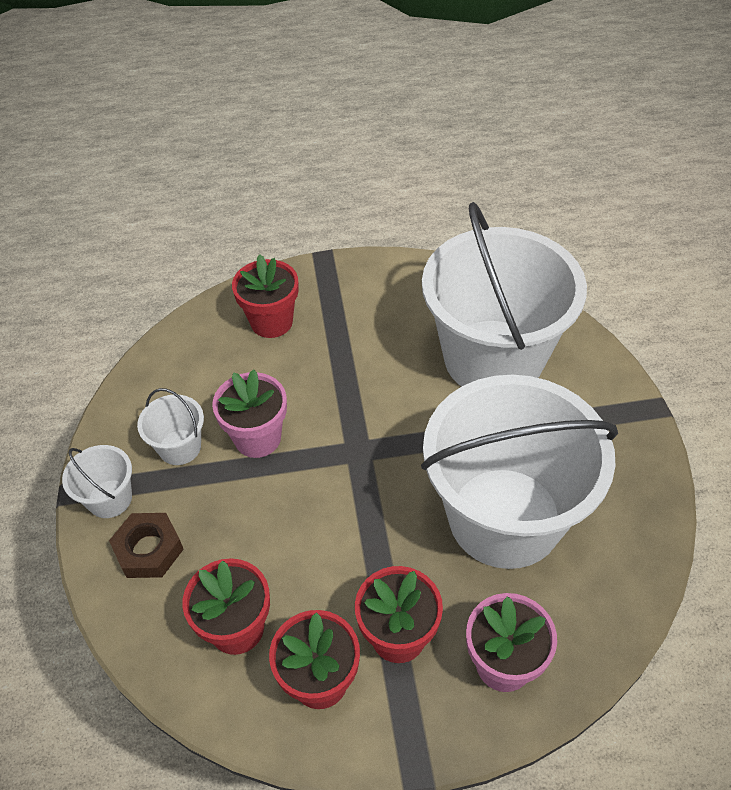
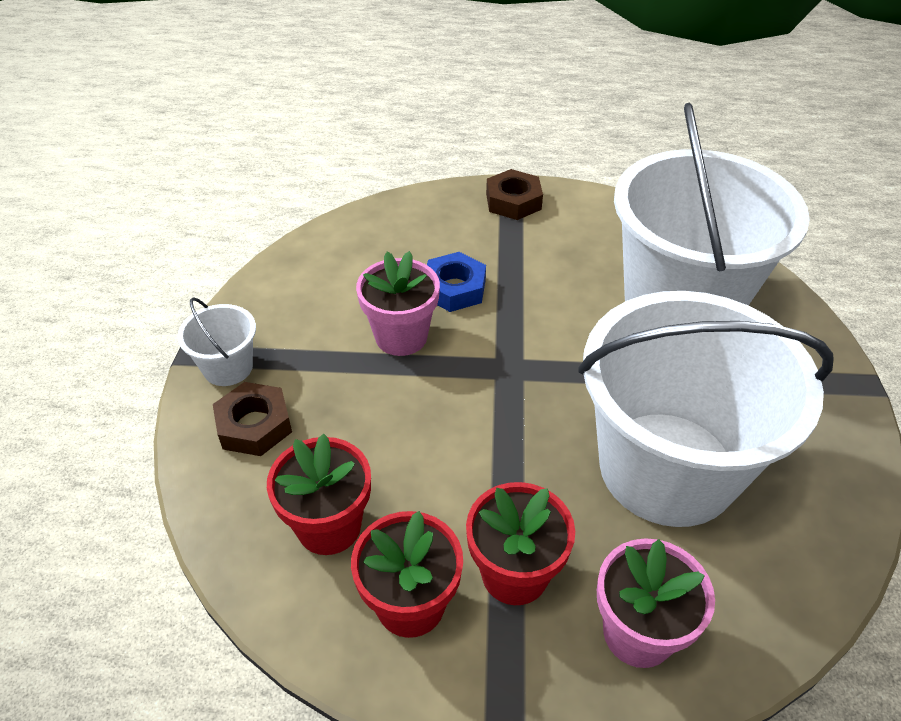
camera: 10 degrees right, 5 degrees down
white bucket [137,388,204,465] -> none
red flower pot [232,254,299,338] -> none
none -> blue nut [427,252,486,312]
none -> brown nut [486,169,543,220]

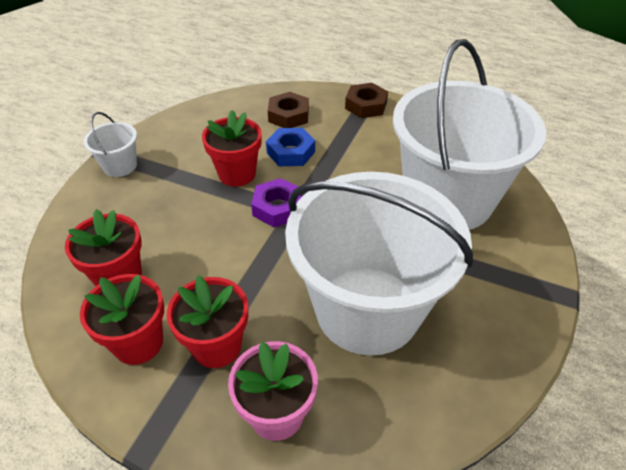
camera: 20 degrees right, 0 degrees up
brown nut [213,382,292,456] -> brown nut moved to [268,92,309,128]
pink flower pot [356,251,440,356] -> red flower pot [202,110,262,187]
none -> purple nut [251,178,302,227]

